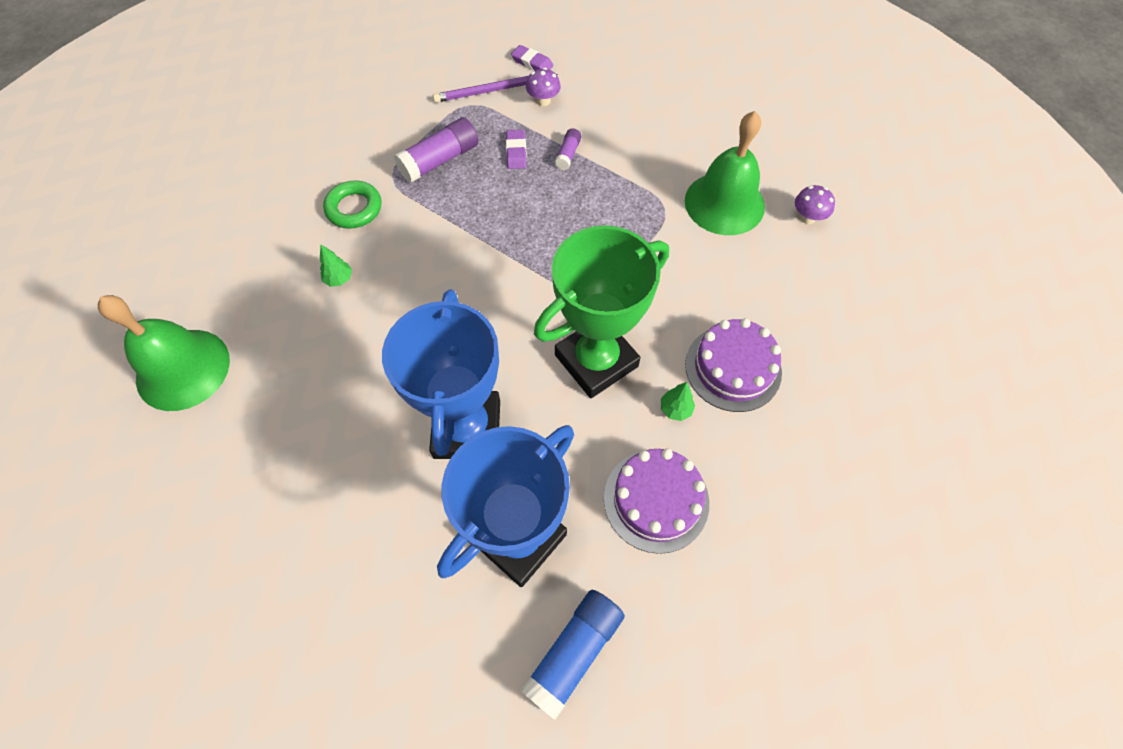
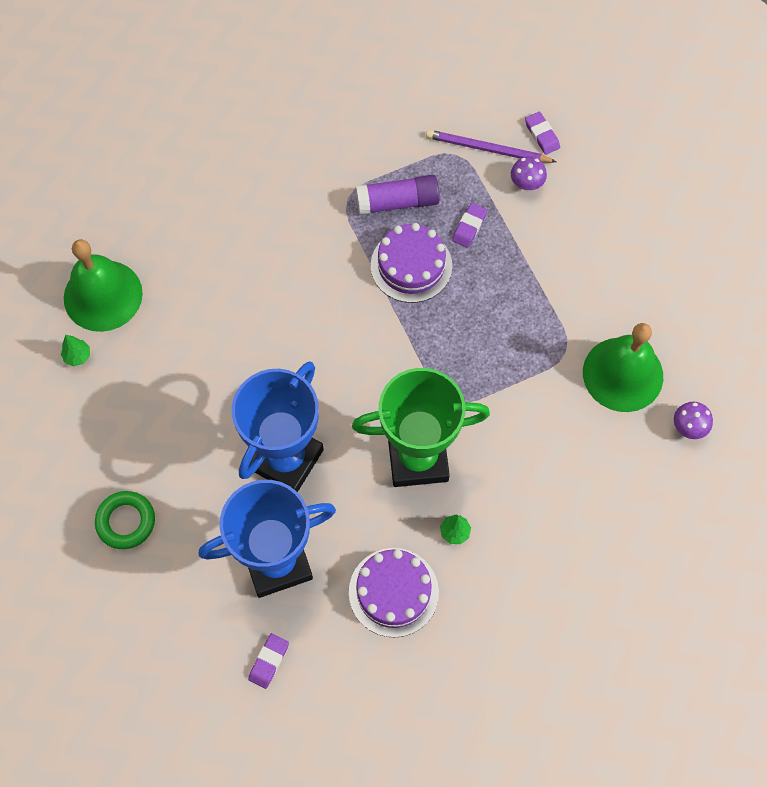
camera: 30 degrees right, 5 degrees up
green tree [320,245,352,287] -> green tree moved to [61,335,90,367]
green ring [323,180,381,229] -> green ring moved to [95,491,155,549]
blue glue stick [520,590,625,720] -> purple eraser [248,633,289,689]
purple glue stick [555,128,581,170] -> none
purple cake [685,318,782,412] -> purple cake moved to [371,223,452,303]

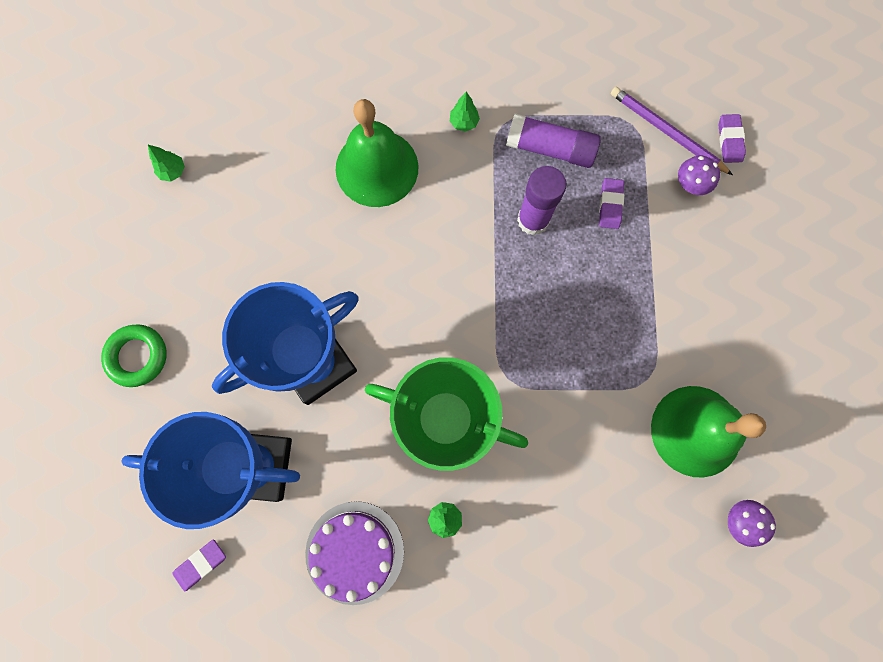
camera: 25 degrees right, 10 degrees up
green bell [64,239,143,332] -> green bell moved to [336,99,419,207]
purple cake [371,223,452,303] -> purple glue stick [517,166,566,235]
purple eraser [452,203,487,248] -> purple eraser turned 45 degrees counterclockwise [599,178,624,229]
none -> green tree [450,92,480,132]

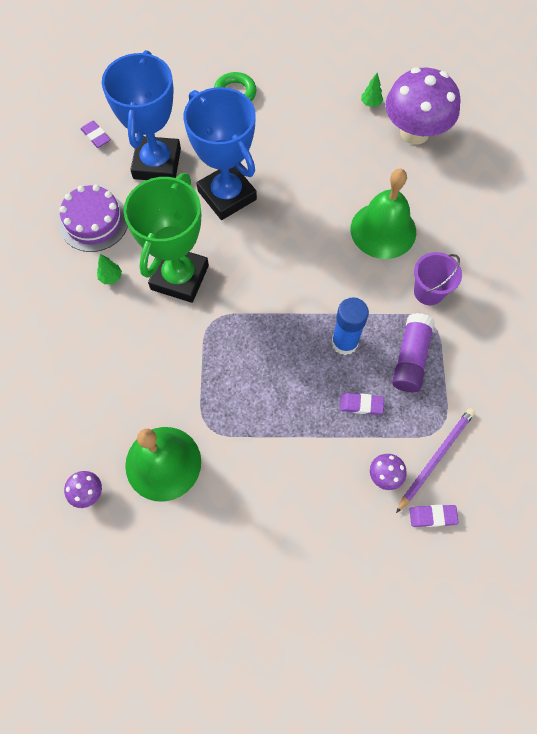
camera: 90 degrees right, 10 degrees down
green tree [450,92,480,132] -> purple bucket [414,252,462,305]
purple glue stick [517,166,566,235] -> blue glue stick [331,297,369,355]
none -> purple mushroom [385,67,461,145]

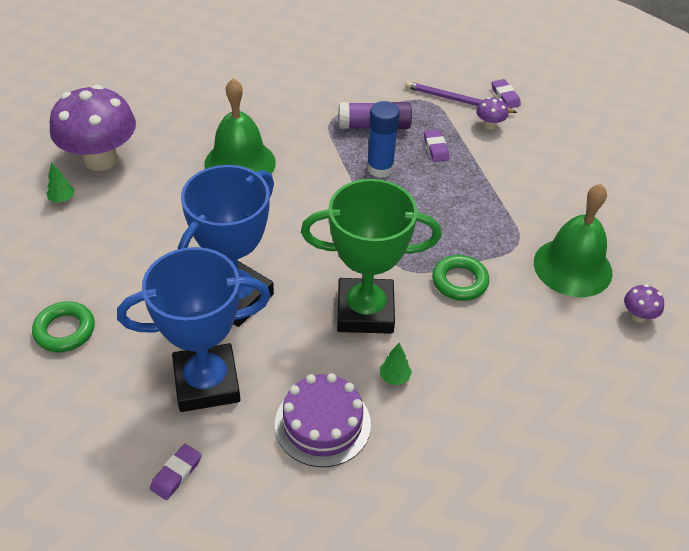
camera: 110 degrees left, 20 degrees down
purple bucket [414,252,462,305] -> none
none -> green ring [432,255,489,301]

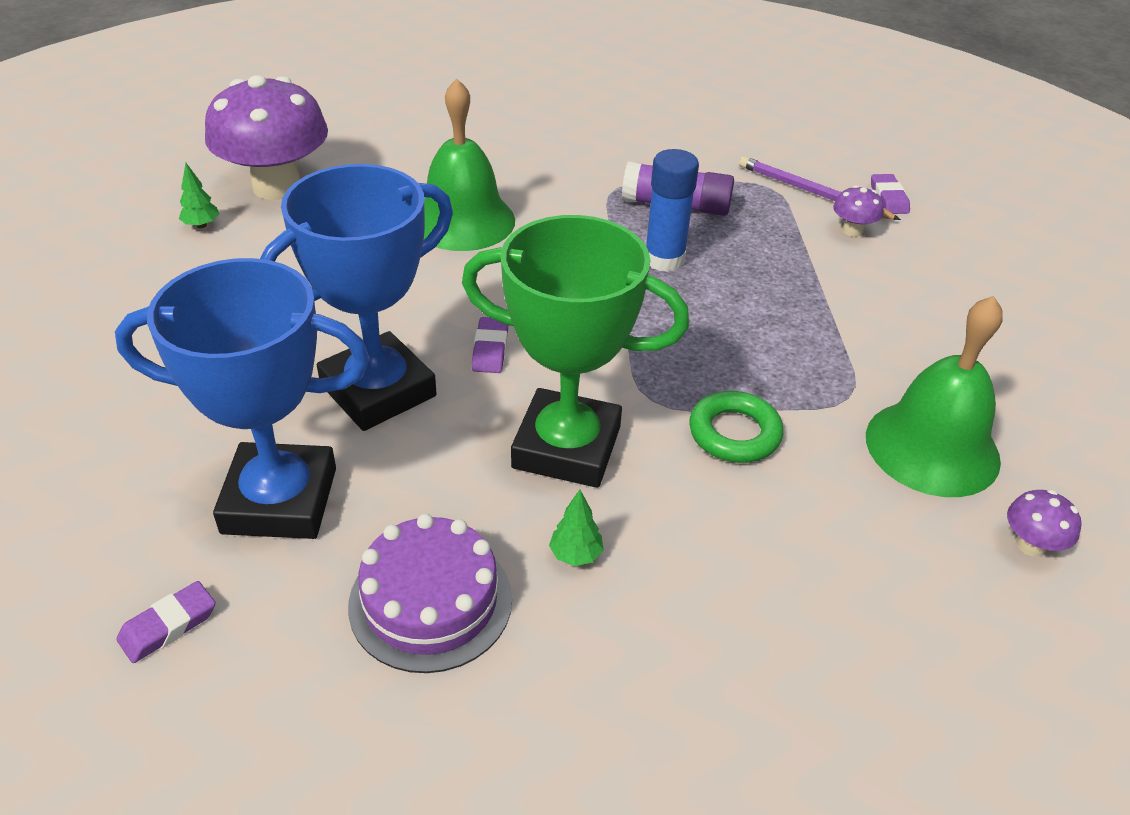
camera: 15 degrees right, 5 degrees down
green ring [32,301,95,352] -> none
purple eraser [424,129,449,162] -> purple eraser moved to [472,317,508,373]

